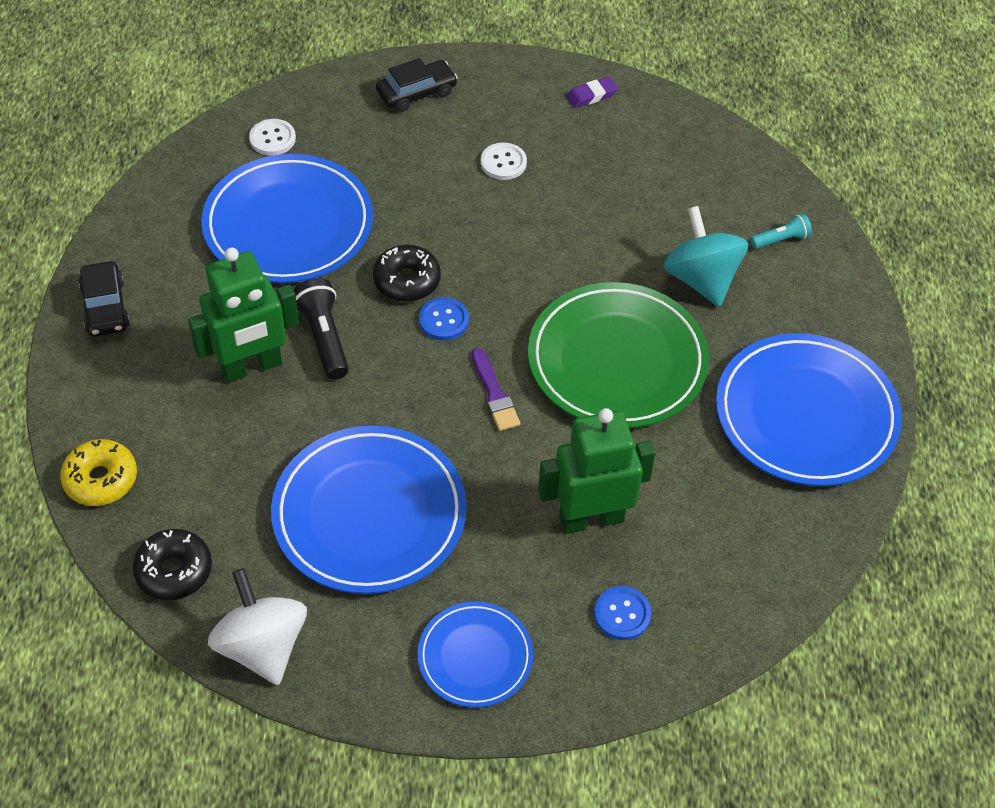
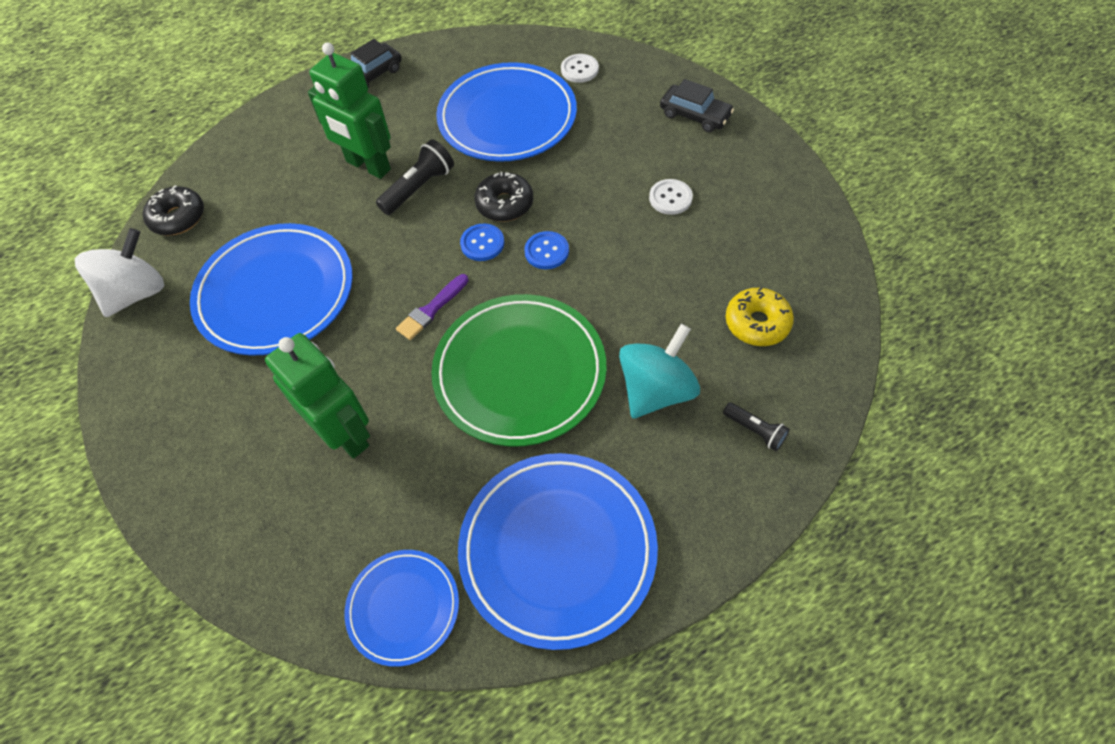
camera: 65 degrees right, 5 degrees up
yellow donut [60,439,137,506] -> yellow donut moved to [726,287,794,346]
blue plate [417,602,533,708] -> blue plate moved to [345,550,459,667]
purple eraser [566,77,618,108] -> none
blue button [594,586,651,640] -> blue button moved to [524,231,569,269]
turquoise flashlight [750,214,812,249] -> black flashlight [723,402,790,451]

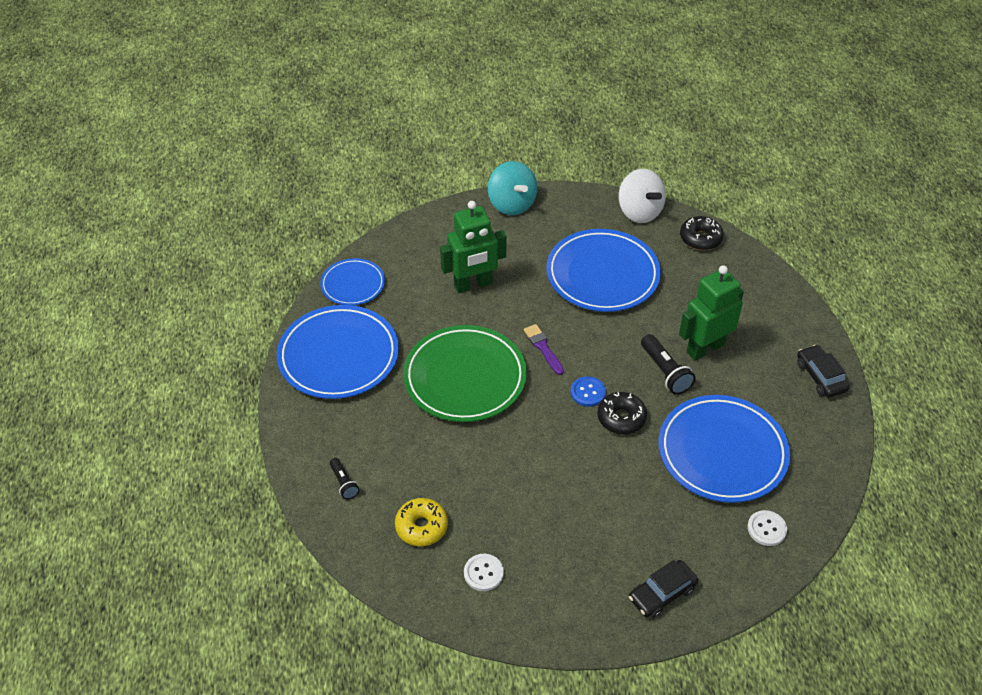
camera: 110 degrees right, 10 degrees down
blue button [524,231,569,269] -> none
turquoise spinning top [619,324,700,418] -> turquoise spinning top moved to [488,161,537,215]
white button [649,179,693,215] -> white button moved to [464,554,504,591]
black flashlight [723,402,790,451] -> black flashlight turned 90 degrees counterclockwise [330,458,360,499]

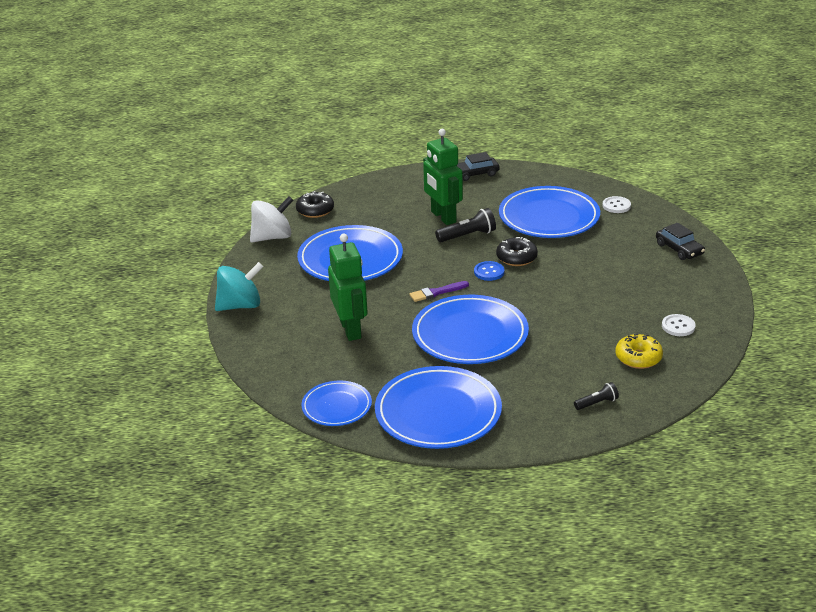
camera: 85 degrees left, 15 degrees down
green plate [403,325,527,422] -> blue plate [412,295,529,364]

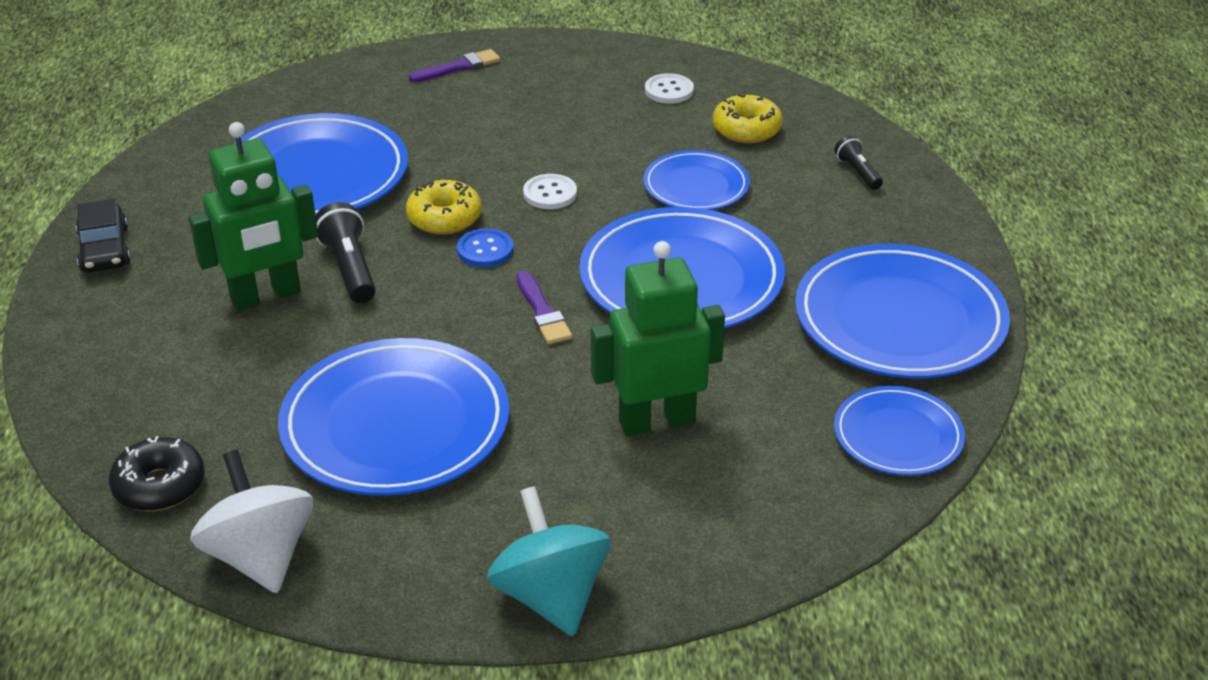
camera: 90 degrees left, 5 degrees up
black donut [496,237,538,266] -> yellow donut [406,180,482,234]
white button [602,196,631,213] -> white button moved to [523,174,577,209]
black car [656,223,705,260] -> purple brush [409,49,500,82]
none -> blue plate [643,150,750,210]

